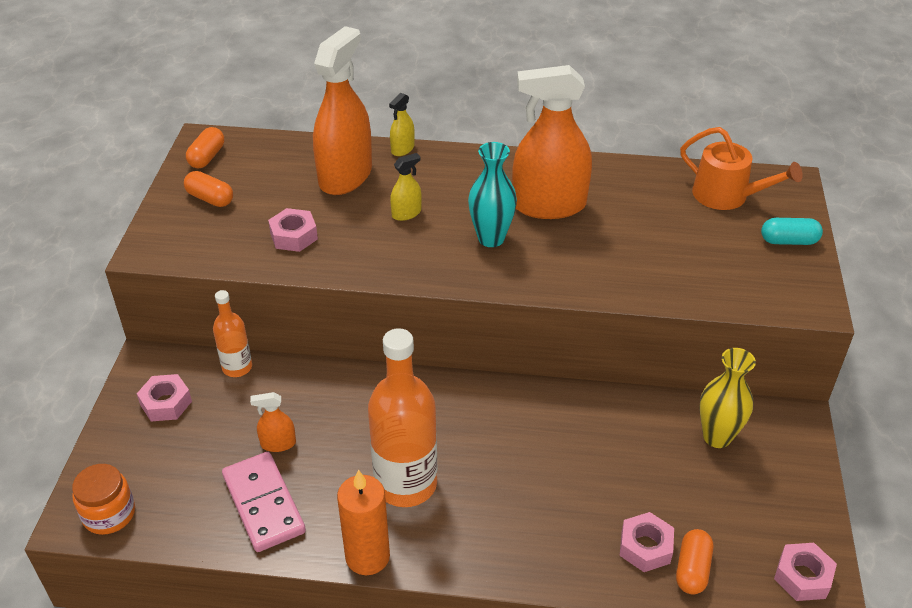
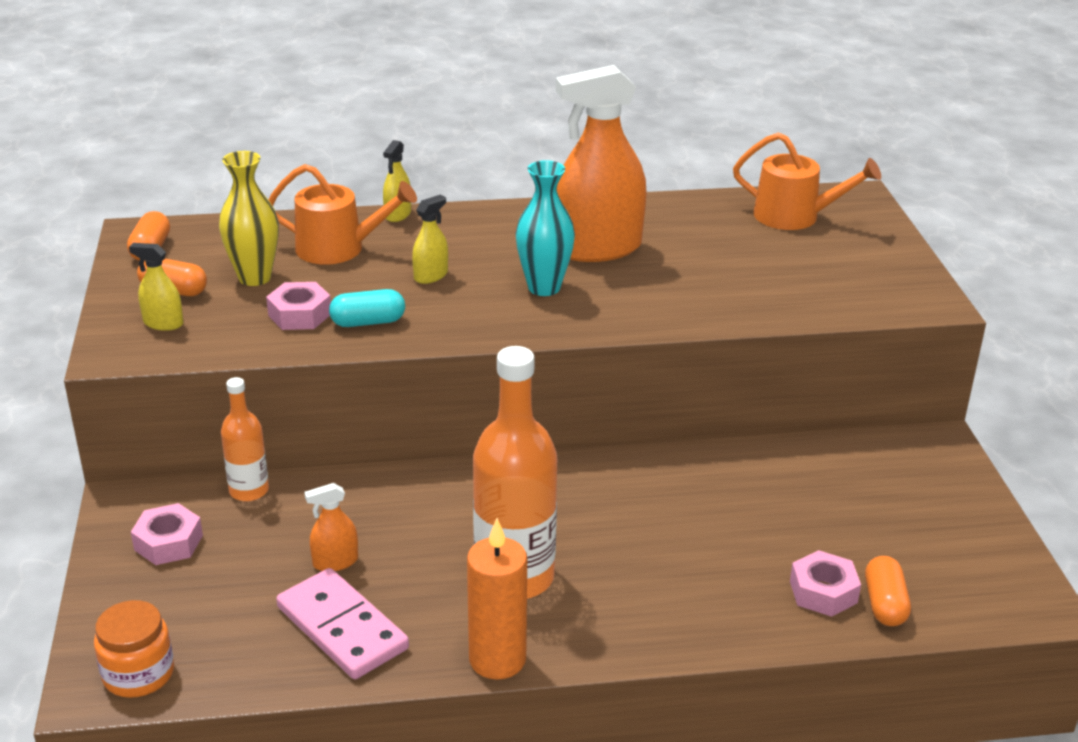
camera: 15 degrees left, 10 degrees down
orange spray bottle [313,26,372,195] -> orange watering can [269,164,417,265]
yellow vase [700,348,756,448] -> yellow vase moved to [219,151,279,286]
turquoise capsule [761,218,823,245] -> turquoise capsule moved to [329,289,405,327]
pink nut [774,543,837,601] -> none
none -> yellow spray bottle [129,243,183,331]

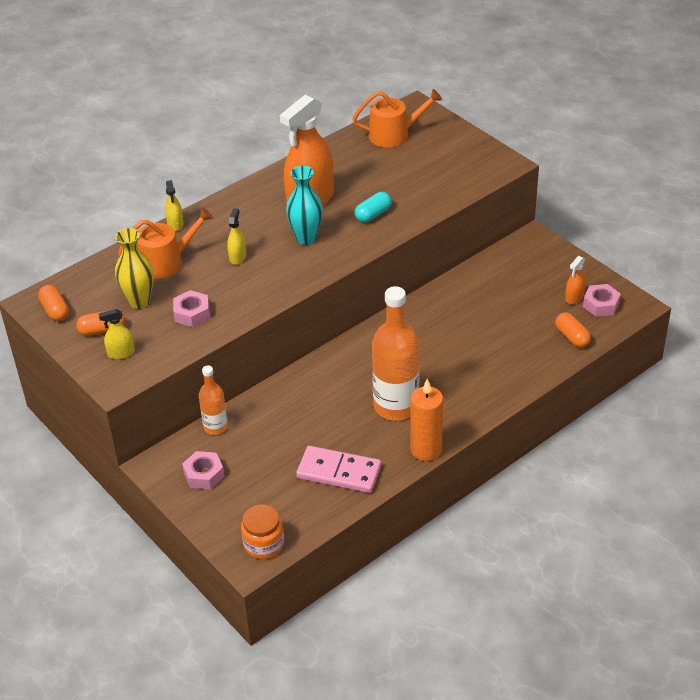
camera: 30 degrees left, 10 degrees up
orange spray bottle [304,483,358,571] -> orange spray bottle moved to [565,256,586,304]
turquoise capsule [329,289,405,327] -> turquoise capsule moved to [355,192,392,223]
pink nut [790,550,861,617] -> pink nut moved to [583,284,621,317]

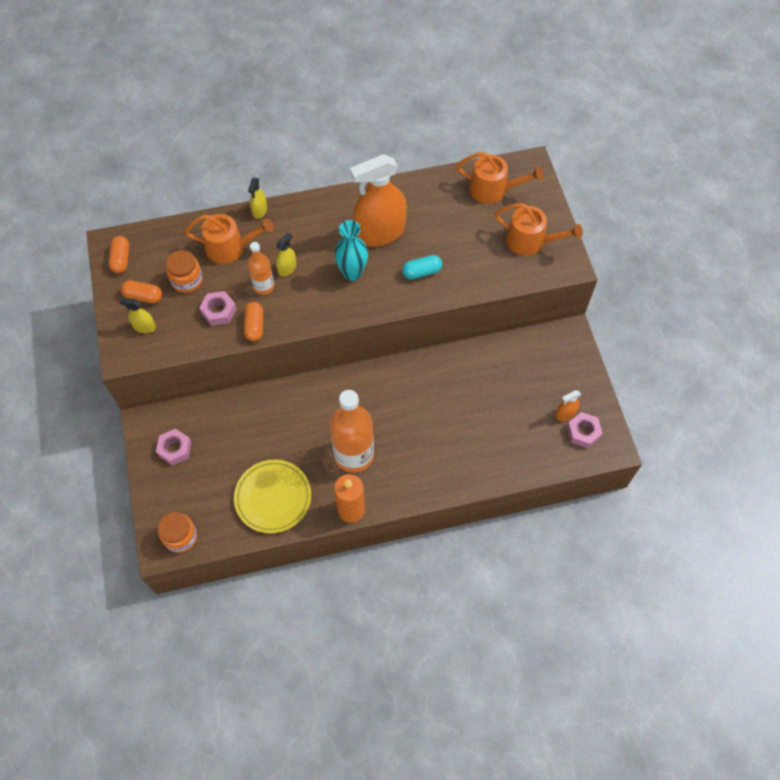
camera: 25 degrees right, 20 degrees up
yellow vase [115,228,154,309] -> orange jar [166,250,203,293]
orange bottle [199,365,228,435] -> orange bottle moved to [248,242,274,295]
pink domino [296,446,381,493] -> yellow plate [234,460,311,534]
orange capsule [555,313,591,348] -> orange capsule moved to [244,302,263,341]
none -> orange watering can [495,203,583,256]

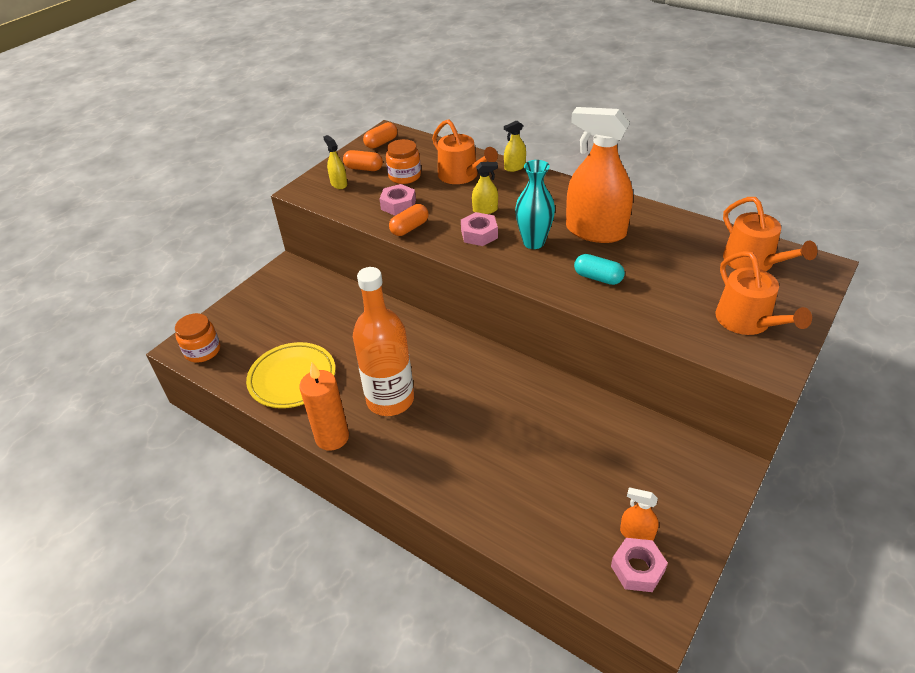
camera: 50 degrees right, 20 degrees down
orange capsule [121,280,162,303] -> orange capsule turned 45 degrees counterclockwise [343,150,383,171]
pink nut [156,429,192,465] -> pink nut moved to [461,212,498,246]
orange bottle [248,242,274,295] -> none

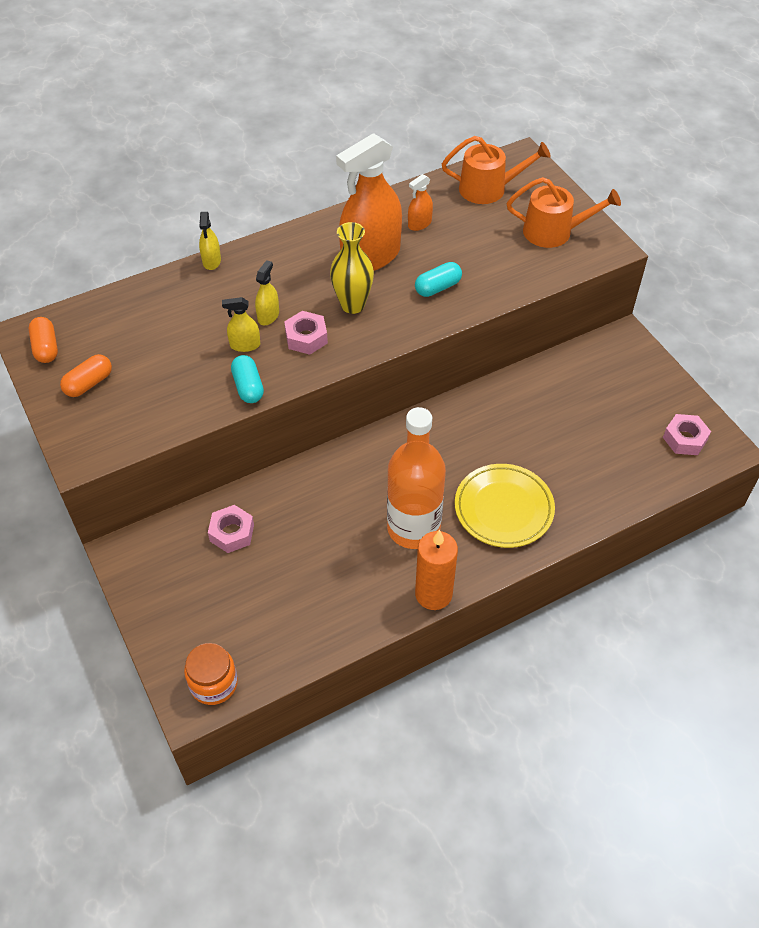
camera: 65 degrees left, 10 degrees up
yellow plate [246,342,336,408] -> yellow plate moved to [455,464,555,548]
yellow spray bottle [323,135,347,189] -> yellow spray bottle moved to [222,297,260,352]
pink nut [379,184,416,216] -> pink nut moved to [208,505,254,553]
orange jar [386,139,421,184] -> none
orange capsule [389,204,428,236] -> turquoise capsule [231,355,264,403]
orange watering can [432,119,498,184] -> none
turquoise vase [515,160,555,249] -> yellow vase [330,222,374,314]
orange spray bottle [620,488,659,540] -> orange spray bottle moved to [408,174,433,231]

